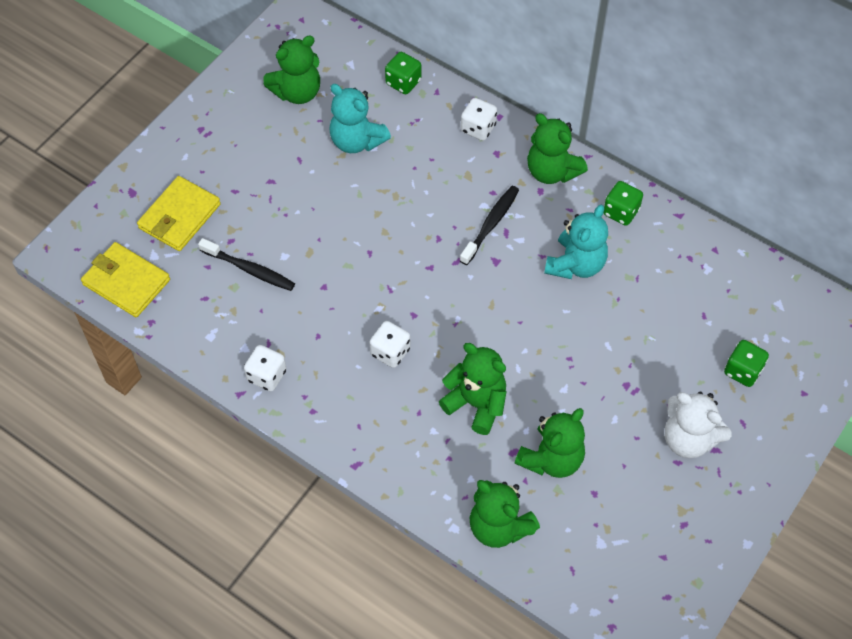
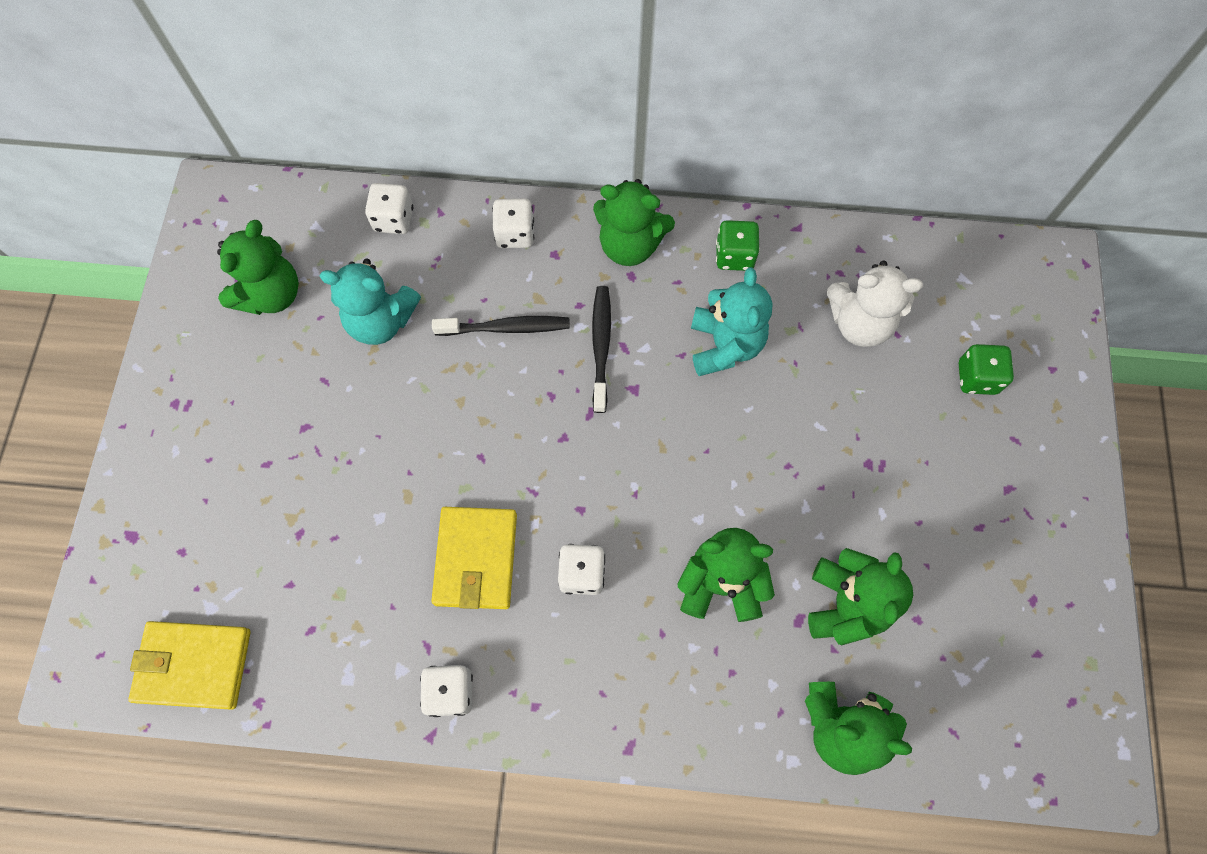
camera: 30 degrees left, 10 degrees up
yellow wallet [137,176,221,251] -> yellow wallet moved to [431,507,517,609]
black toothbrush [198,238,295,291] -> black toothbrush moved to [432,316,570,336]
green dice [385,52,422,94] -> white dice [365,183,413,234]
white teddy bear [665,392,732,458] -> white teddy bear moved to [827,261,923,347]

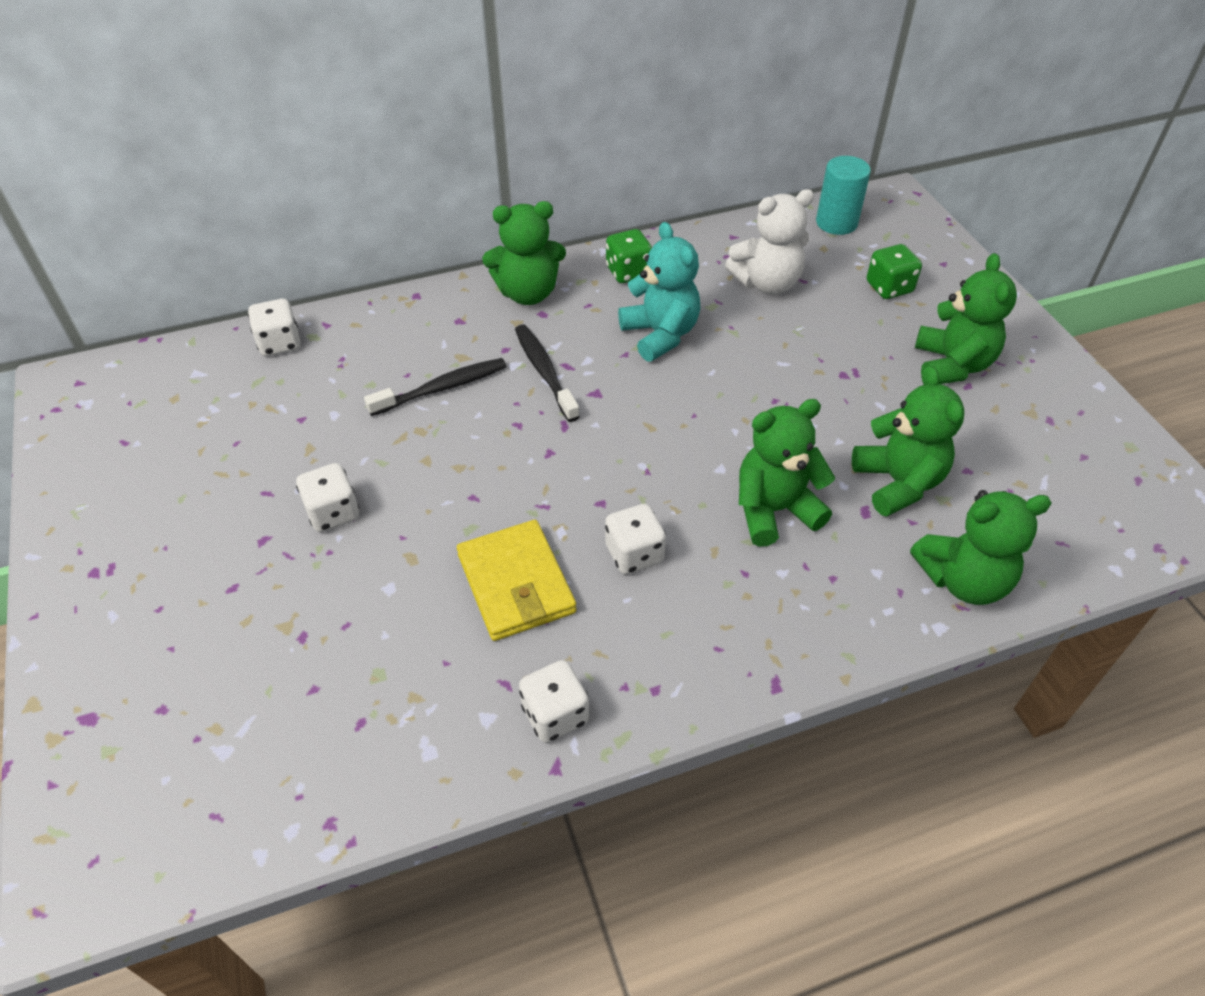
camera: 25 degrees left, 20 degrees down
yellow wallet [128,621,251,710] -> none
green teddy bear [217,220,299,315] -> green teddy bear moved to [915,253,1017,384]
turquoise teddy bear [320,259,421,345] -> none
white dice [492,198,534,248] -> white dice moved to [296,463,359,532]
none -> turquoise cylinder [816,156,871,235]

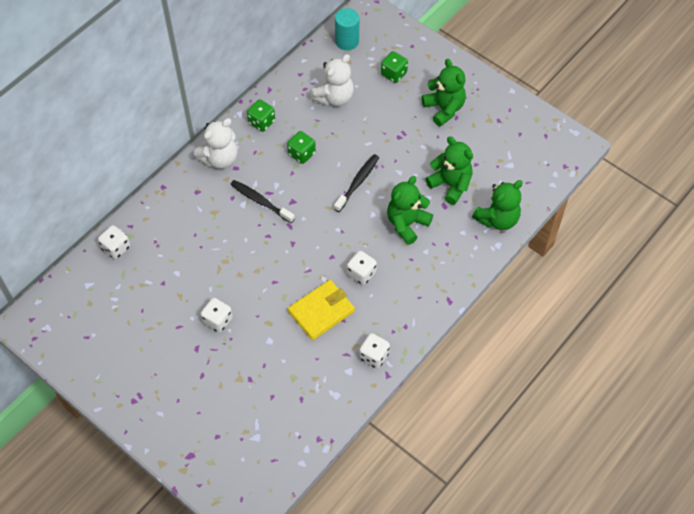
camera: 30 degrees left, 10 degrees up
black toothbrush [364,358,507,416] -> black toothbrush moved to [334,154,379,212]
yellow wallet [457,520,576,641] -> yellow wallet turned 75 degrees counterclockwise [288,280,355,340]
green teddy bear [482,201,566,305] -> white teddy bear [193,118,238,169]
turquoise teddy bear [618,222,701,362] -> green dice [287,131,316,164]

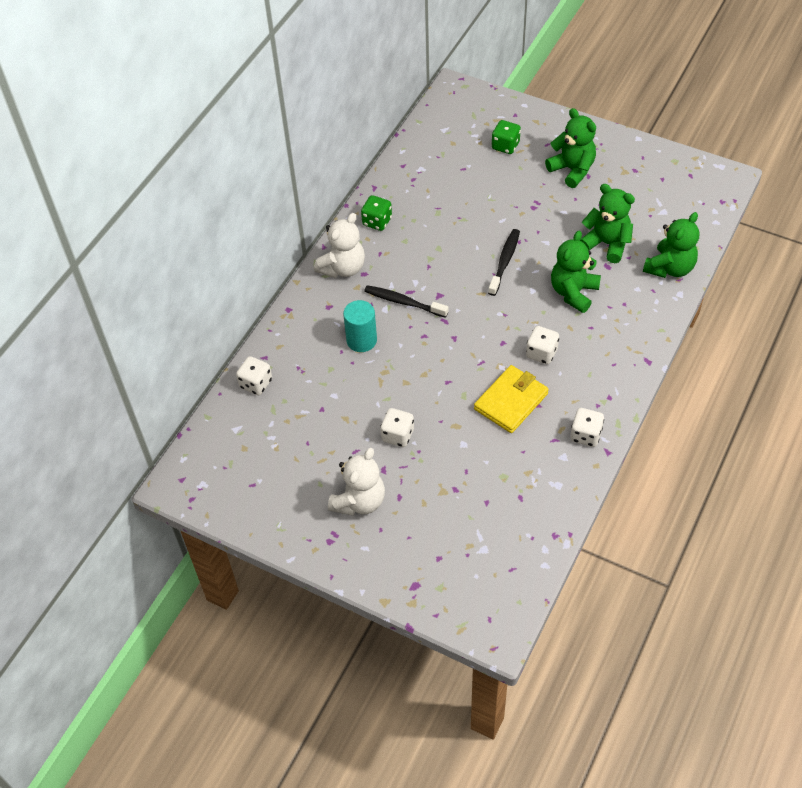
camera: 10 degrees left, 5 degrees down
green dice [287,131,316,164] -> none
white teddy bear [310,54,354,106] -> white teddy bear moved to [328,448,385,516]
turquoise cylinder [335,8,360,50] -> turquoise cylinder moved to [343,300,377,352]

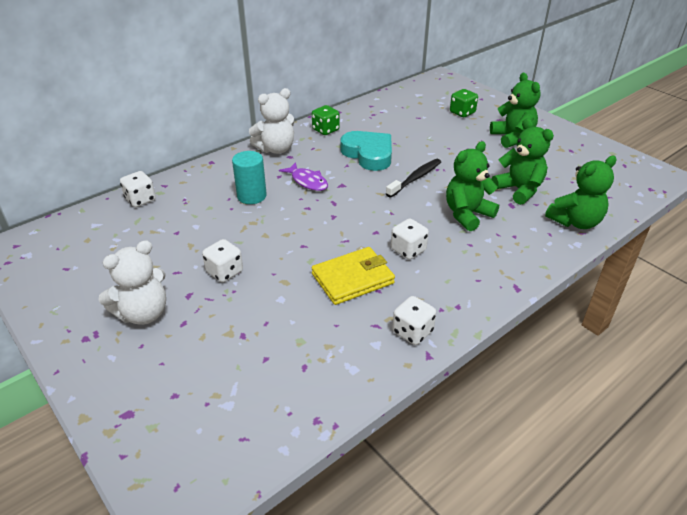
camera: 20 degrees right, 15 degrees down
black toothbrush [364,285,448,318] -> purple fish [279,162,328,191]
none -> turquoise heart [341,131,392,171]

